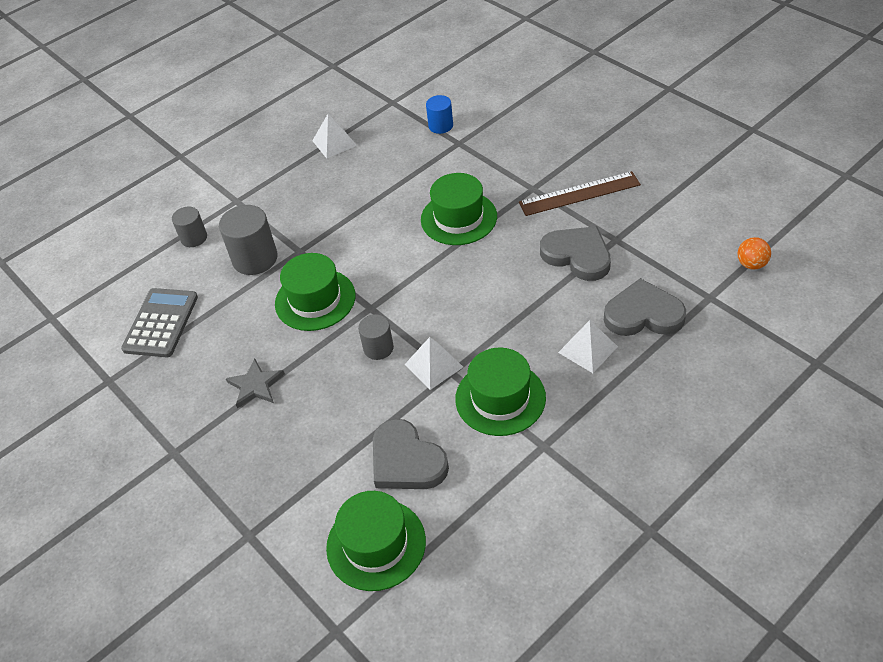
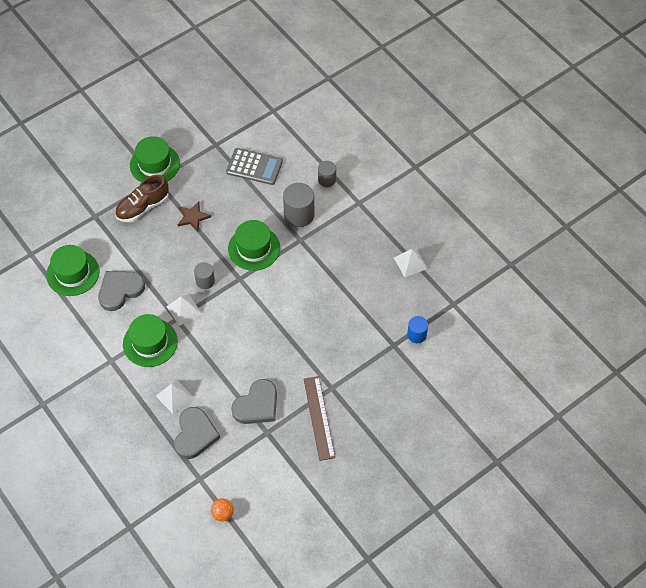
camera: 90 degrees right, 10 degrees up
grey star [226,358,285,409] -> brown star [178,201,211,231]
green hat [421,173,497,245] -> green hat moved to [130,136,180,182]
none -> brown shoe [115,175,169,222]

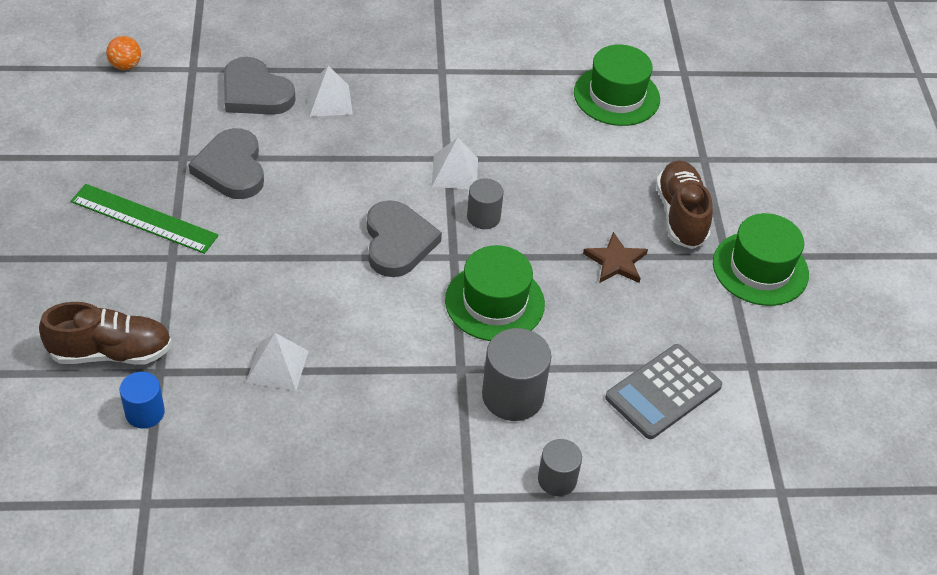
camera: 120 degrees right, 10 degrees down
grey heart [98,271,145,311] -> grey heart moved to [367,200,442,277]
green hat [123,314,178,367] -> none
brown ruler [304,376,335,461] -> green ruler [71,184,219,254]
white pyramid [394,248,428,277] -> white pyramid moved to [246,333,309,391]
none -> brown shoe [39,302,172,365]

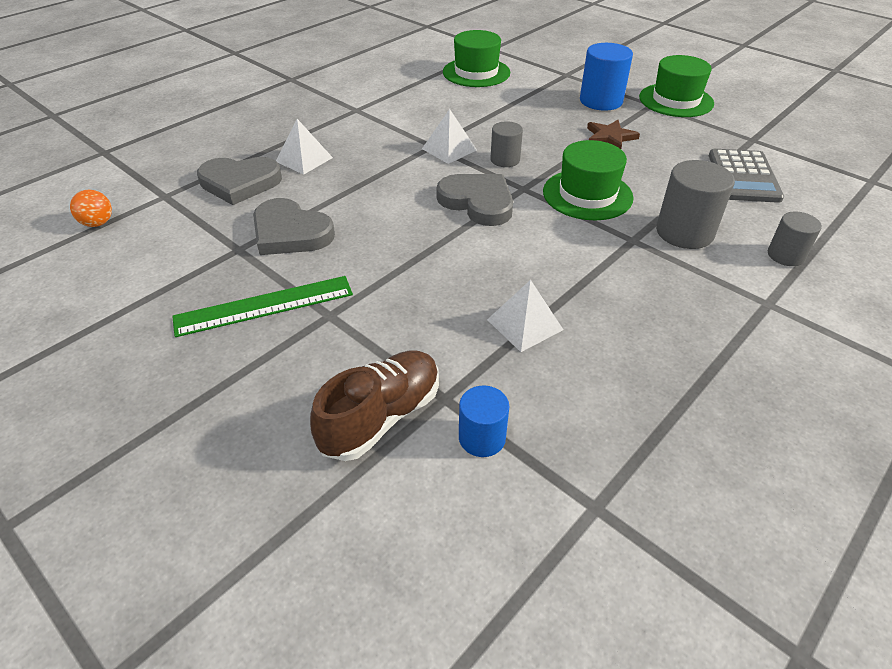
camera: 40 degrees left, 5 degrees down
brown shoe [656,160,713,249] -> blue cylinder [580,43,633,110]

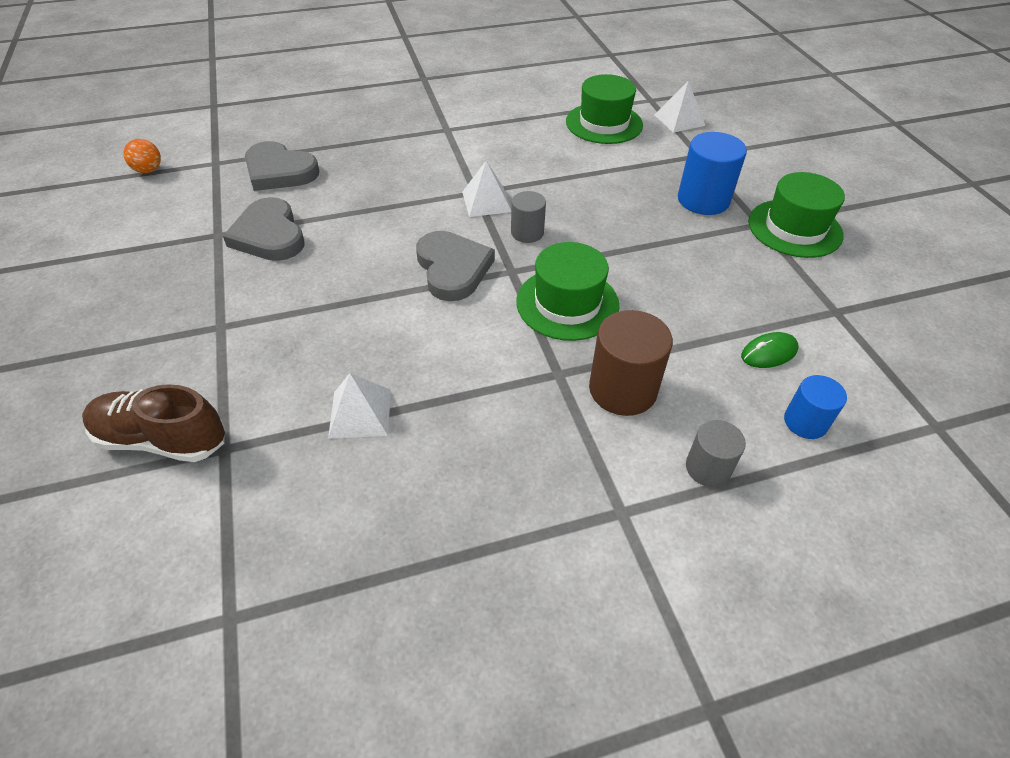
camera: 30 degrees right, 5 degrees up
green ruler [172,276,353,337] -> none
white pyramid [276,119,333,175] -> white pyramid moved to [654,81,705,133]
brown shoe [310,350,439,461] -> brown shoe turned 150 degrees counterclockwise [82,384,225,462]
blue cylinder [459,386,510,457] -> blue cylinder moved to [784,375,847,439]
brown star [587,120,640,149] -> none
grey cylinder [656,160,735,249] -> brown cylinder [589,310,673,416]
grey calculator [709,149,784,203] -> green mouse [741,332,799,368]

